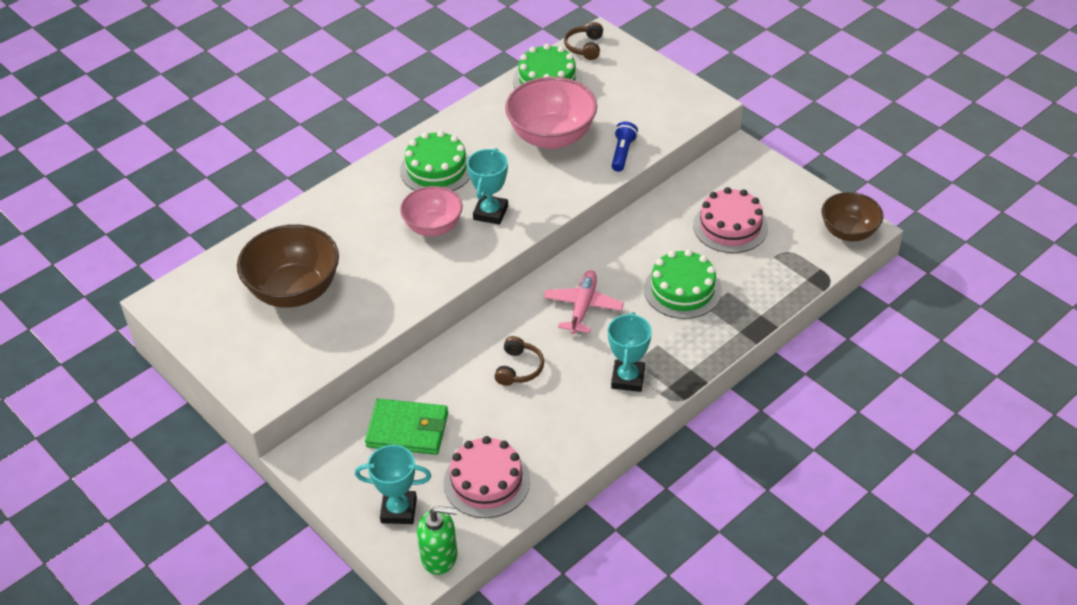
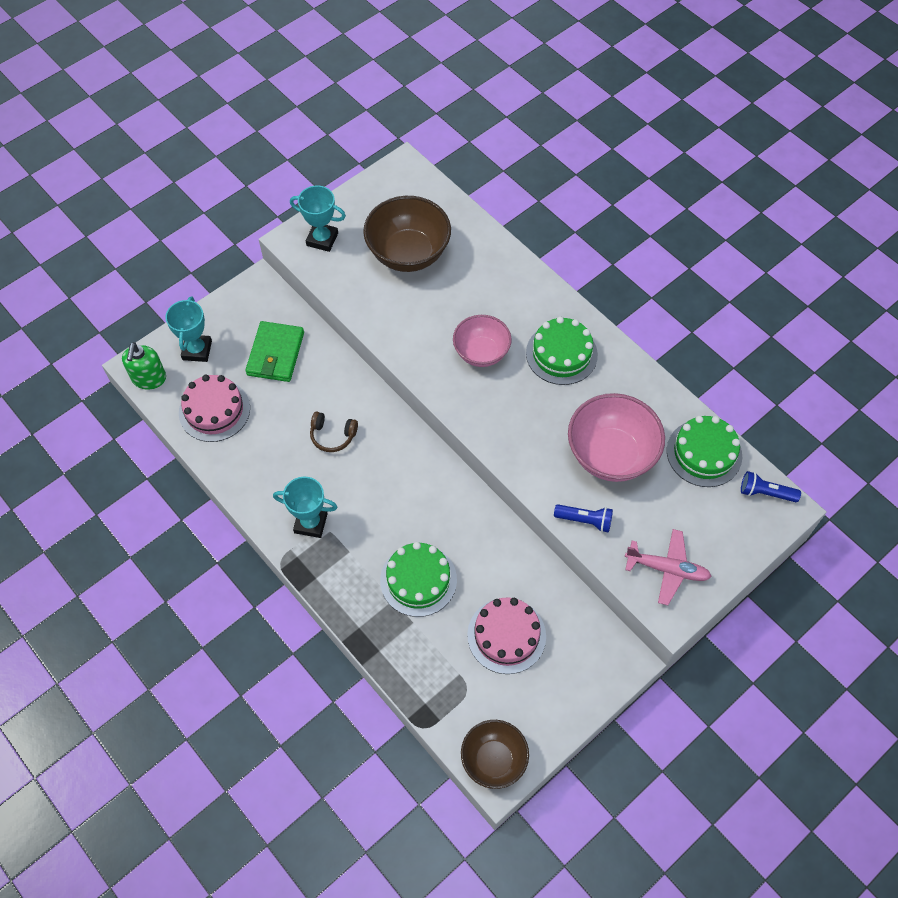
camera: 90 degrees right, 15 degrees up
turquoise trophy [467,148,508,225] -> turquoise trophy moved to [290,186,346,252]
pink plane [543,270,624,334] -> pink plane moved to [625,529,712,605]
brown headphones [564,22,603,60] -> blue flashlight [741,471,801,502]

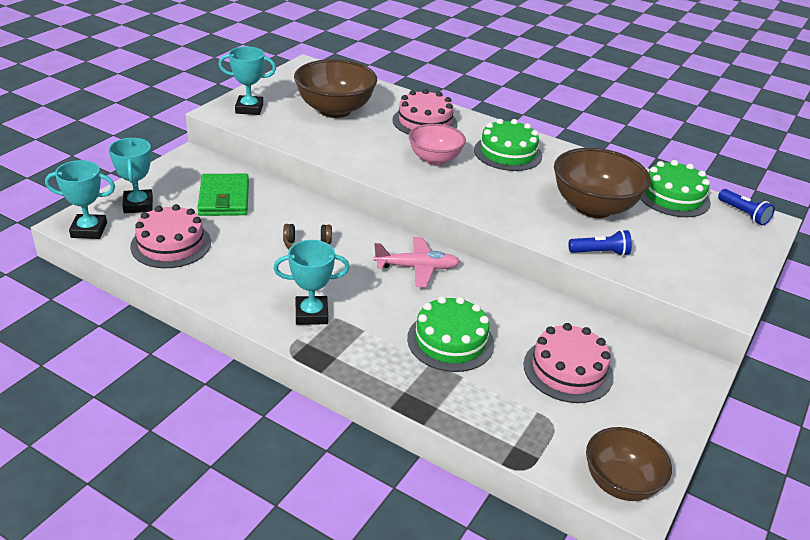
camera: 20 degrees left, 25 degrees down
green soap dispenser [122,342,166,389] -> turquoise trophy [45,160,115,239]
pink bowl [568,393,665,482] -> brown bowl [554,148,651,218]
pink plane [625,529,712,605] -> pink plane moved to [374,237,460,287]
blue flashlight [741,471,801,502] -> blue flashlight turned 120 degrees counterclockwise [718,189,775,226]
none -> pink cake [392,89,458,135]

